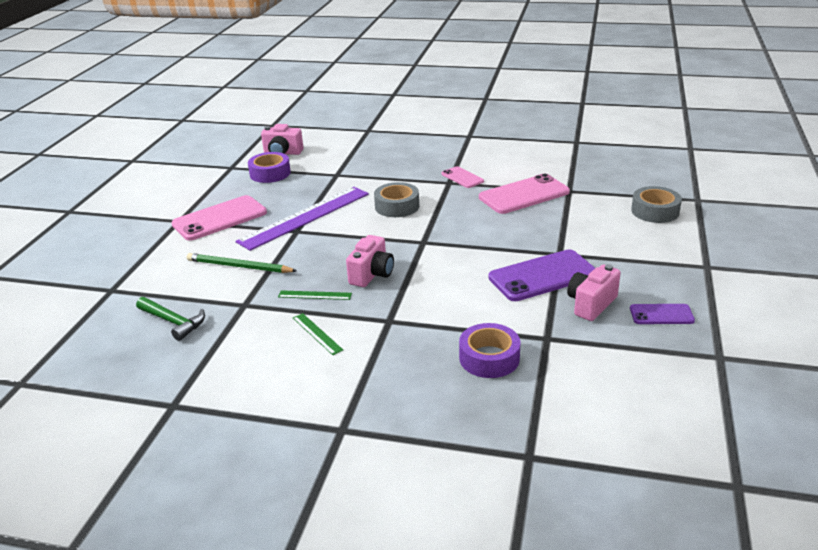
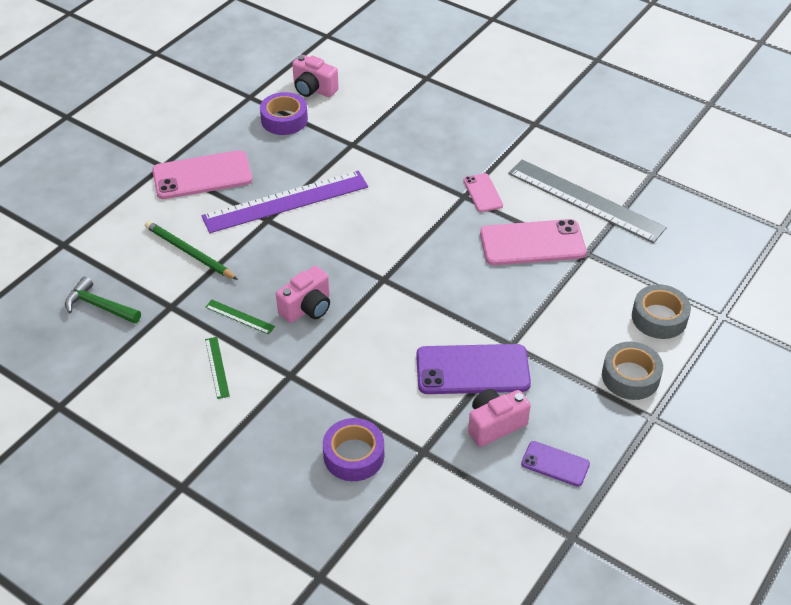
camera: 20 degrees right, 15 degrees up
green hammer [136,297,205,341] -> green hammer turned 150 degrees clockwise [65,276,141,324]
grey tape [374,182,419,217] -> grey tape moved to [602,342,663,400]
none -> grey ruler [508,160,667,243]

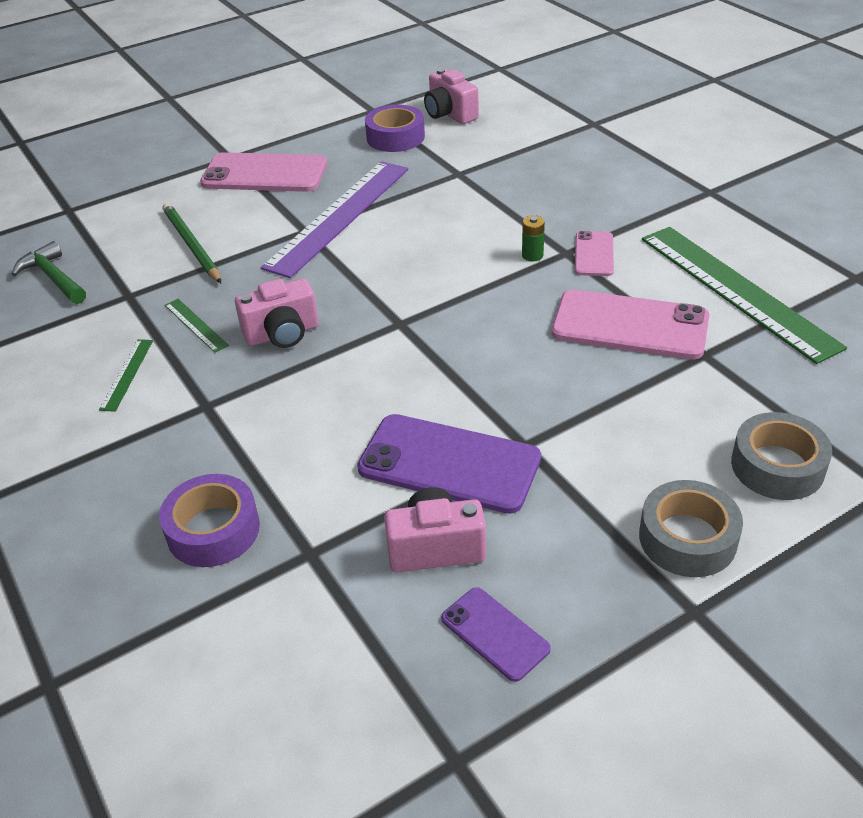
camera: 25 degrees right, 5 degrees down
purple ruler [202,171,368,233] -> purple ruler turned 60 degrees counterclockwise [261,161,408,278]
grey ruler [508,160,667,243] -> green ruler [642,227,847,364]
none -> green battery [522,215,545,261]

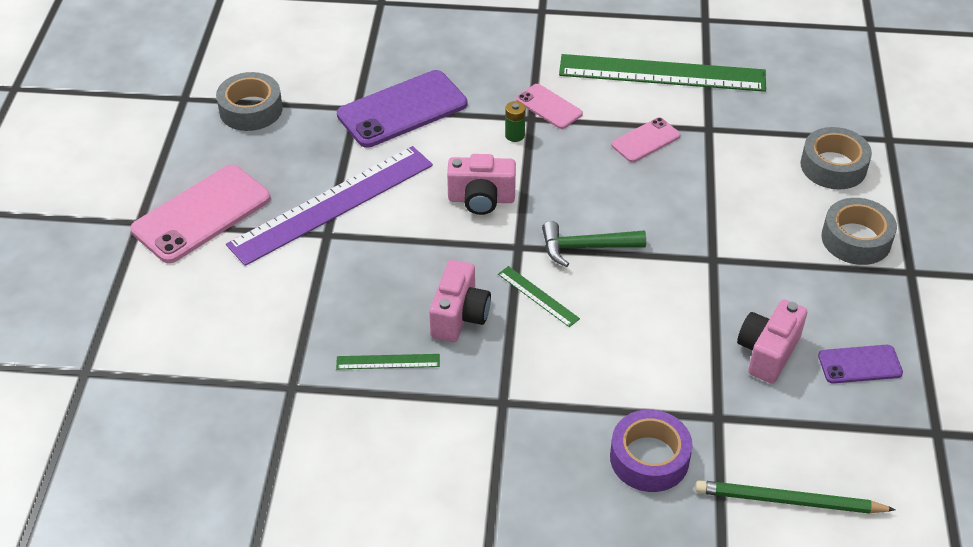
camera: 55 degrees left, 5 degrees up
green hammer [11,241,86,304] -> green hammer moved to [542,221,646,267]
green ruler [99,339,153,412] -> green ruler moved to [498,266,580,327]
green pencil [162,203,221,283] -> green pencil moved to [695,480,896,514]
purple ruler [261,161,408,278] -> purple ruler turned 75 degrees clockwise [226,146,433,266]
purple phone [357,414,541,514] -> purple phone moved to [337,70,467,148]
purple tape [365,105,425,152] -> grey tape [216,72,283,131]
pink camera [424,68,479,124] -> pink camera moved to [447,154,516,215]
pink phone [551,289,709,359] -> pink phone [611,118,680,162], size x0.53

